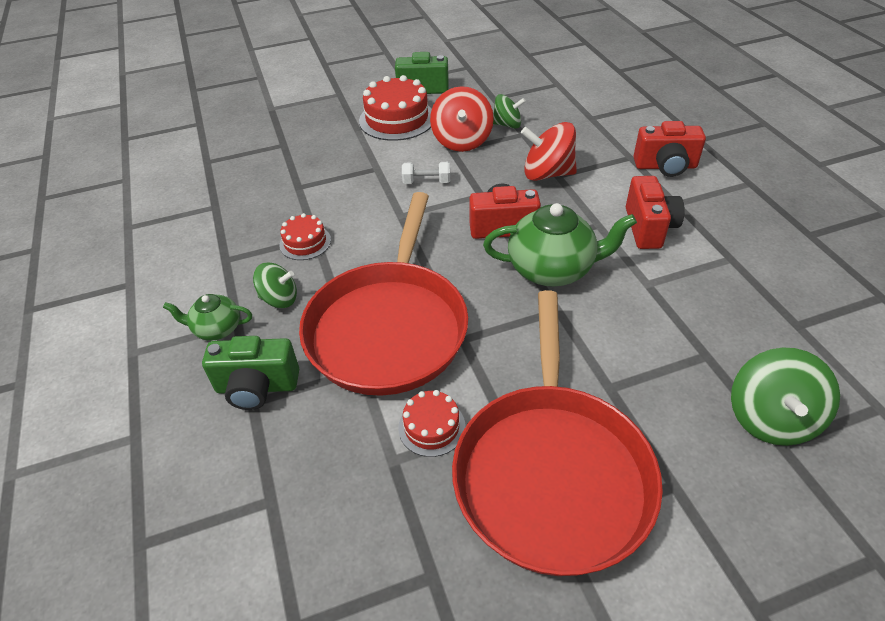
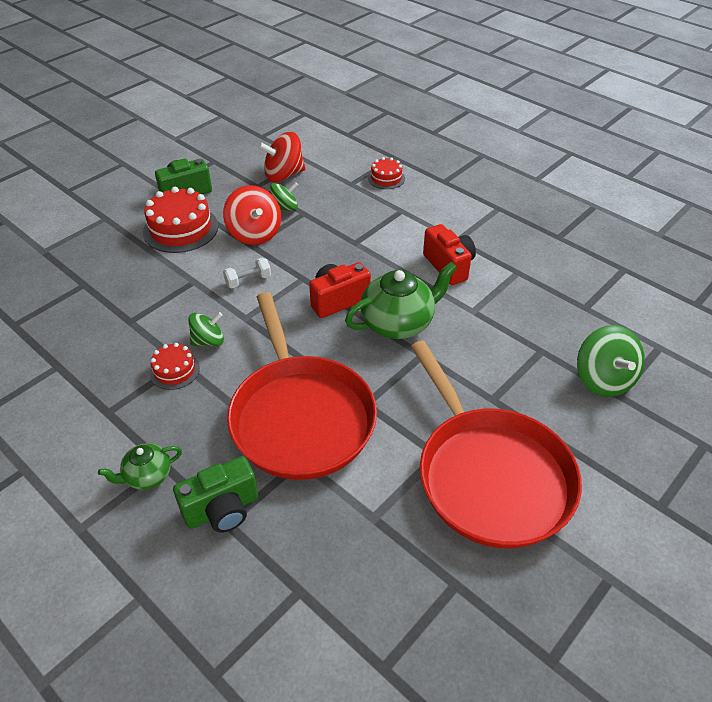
camera: 30 degrees left, 0 degrees up
green spinning top [253,262,297,308] -> green spinning top moved to [188,312,224,346]
red cake [398,390,465,457] -> red cake moved to [368,157,405,189]
red spinning top [521,122,577,181] -> red spinning top moved to [258,132,305,182]
red camera [633,121,706,177] -> none

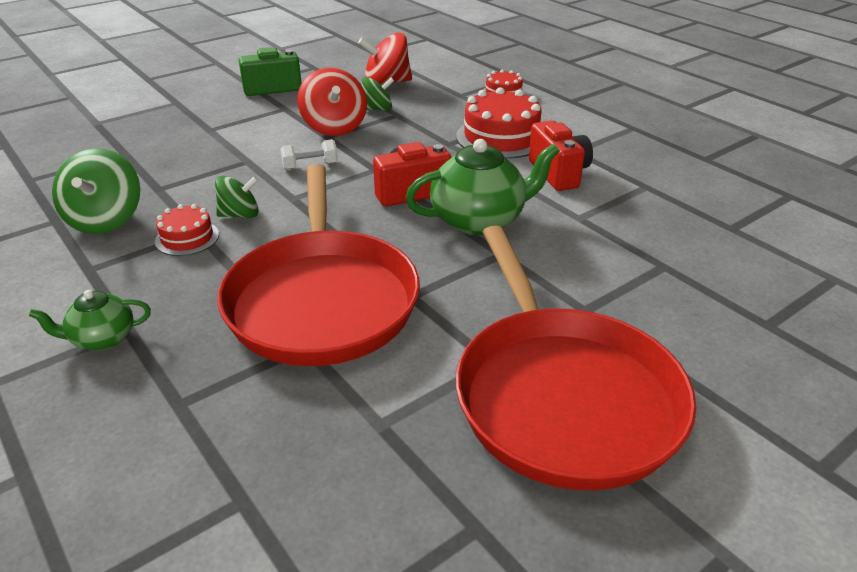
camera: 10 degrees right, 10 degrees down
red cake [143,187,219,253] -> red cake moved to [456,87,542,159]
green camera [173,456,258,533] -> none
green spinning top [577,325,645,397] -> green spinning top moved to [52,148,140,234]

